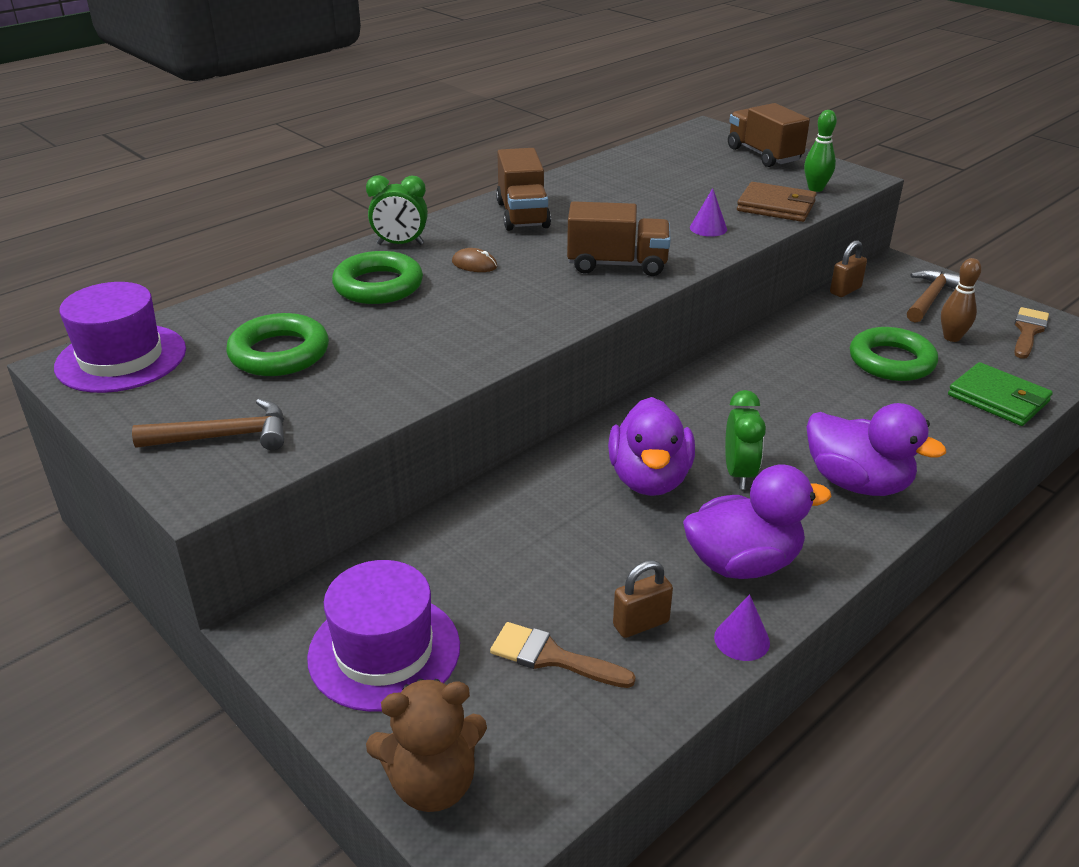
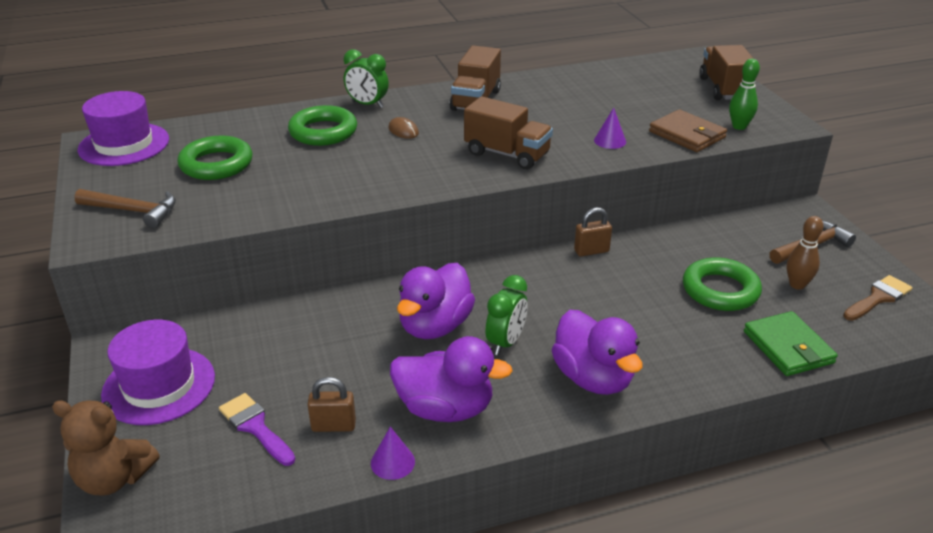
camera: 25 degrees right, 0 degrees up
brown brush [490,622,636,688] -> purple brush [219,393,295,466]
brown padlock [830,240,867,297] -> brown padlock moved to [574,207,612,256]

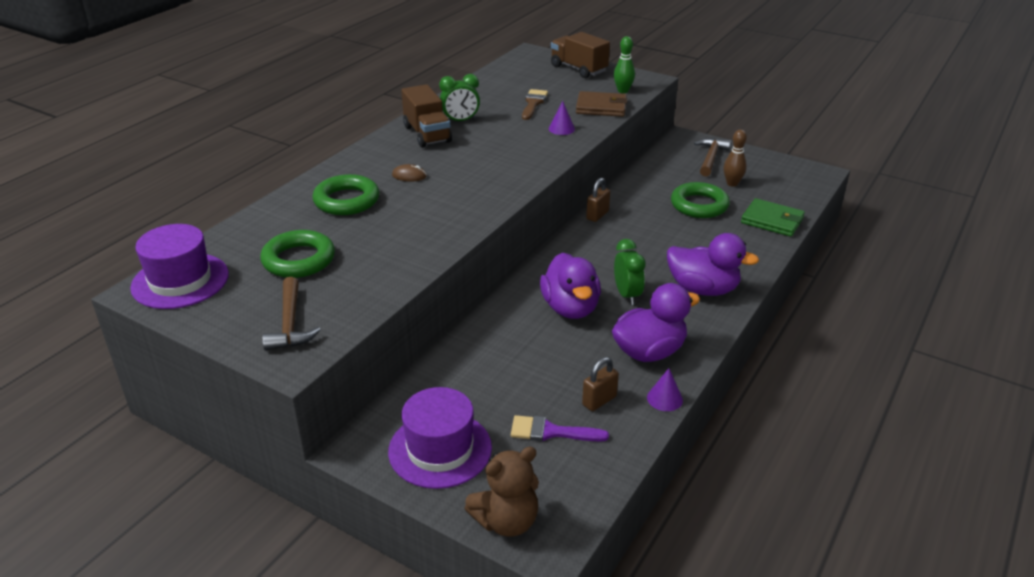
camera: 40 degrees left, 0 degrees up
brown hammer [74,189,176,228] -> brown hammer turned 105 degrees clockwise [262,277,321,351]
green clock [344,49,389,108] -> green clock moved to [439,74,480,121]
brown truck [464,96,553,169] -> none
brown brush [843,275,913,321] -> brown brush moved to [522,89,548,120]

